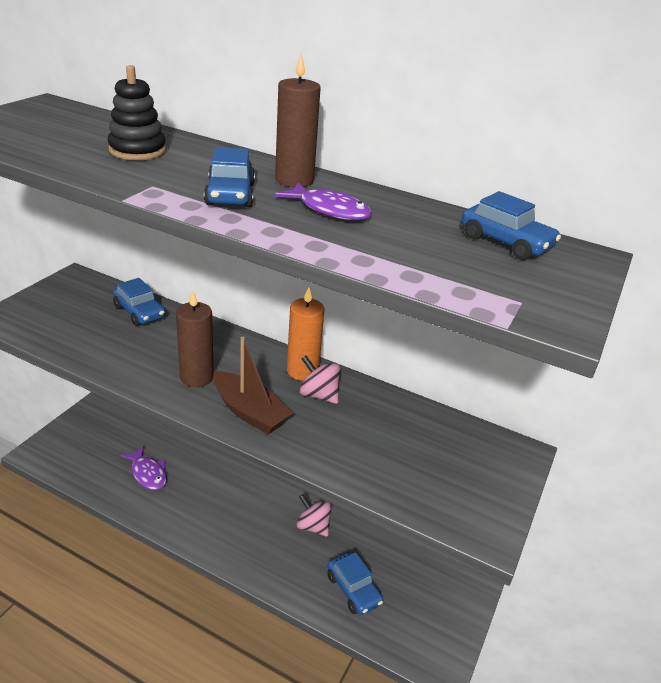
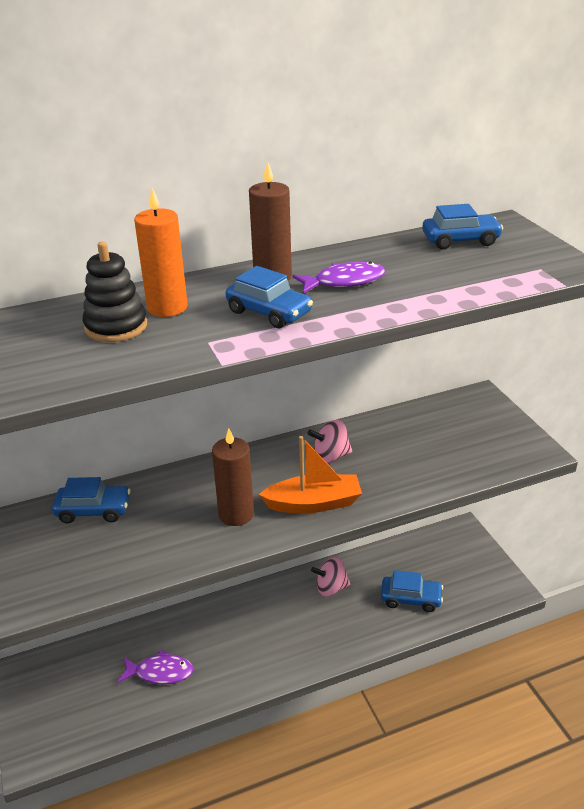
camera: 45 degrees left, 0 degrees up
brown boat [213,336,293,434] -> orange boat [258,436,362,513]
orange candle [287,287,324,381] -> orange candle moved to [134,188,188,317]

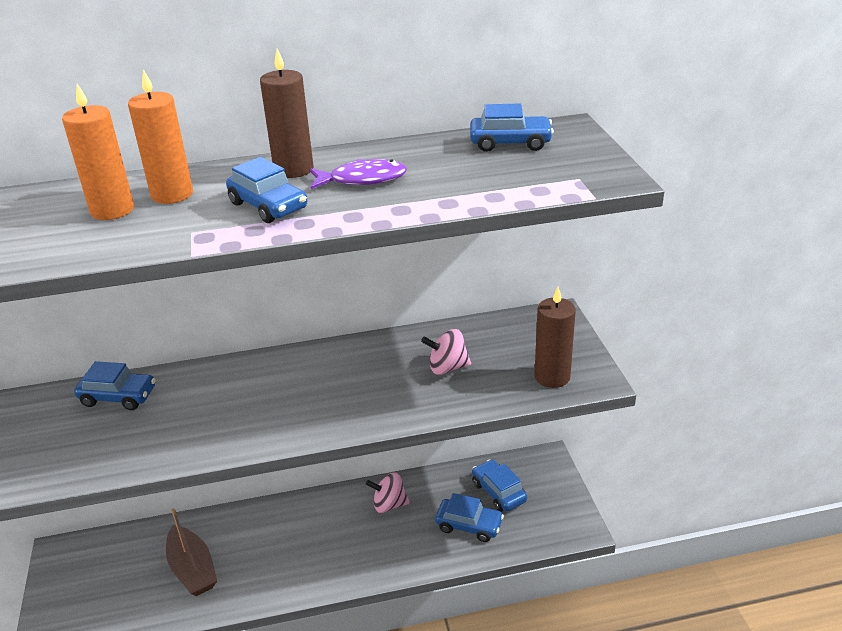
camera: 10 degrees right, 0 degrees up
black stacking toy [83,241,147,342] -> orange candle [62,84,134,220]
purple fish [118,649,194,684] -> brown boat [166,508,217,596]
brown candle [212,428,254,526] -> brown candle moved to [534,287,576,388]
orange boat [258,436,362,513] -> none
pink spinning top [307,420,352,464] -> pink spinning top moved to [421,329,471,375]
none -> blue car [472,459,527,512]

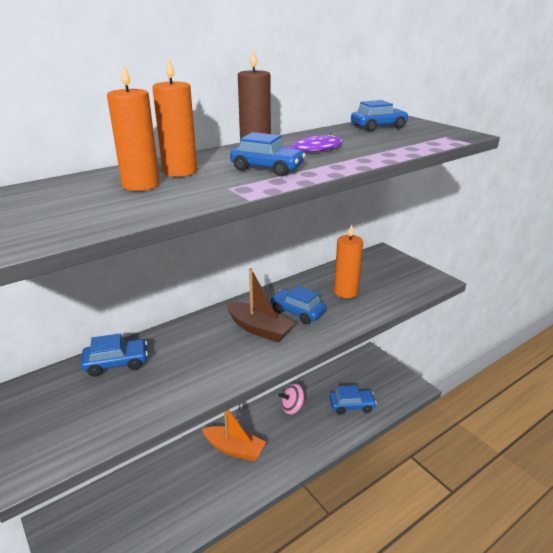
camera: 25 degrees left, 5 degrees down
brown boat [166,508,217,596] -> brown boat moved to [226,268,295,342]
pink spinning top [421,329,471,375] -> orange candle [334,224,363,298]
blue car [472,459,527,512] -> blue car moved to [270,286,326,324]
brown candle [534,287,576,388] -> none
none -> orange boat [202,410,266,461]

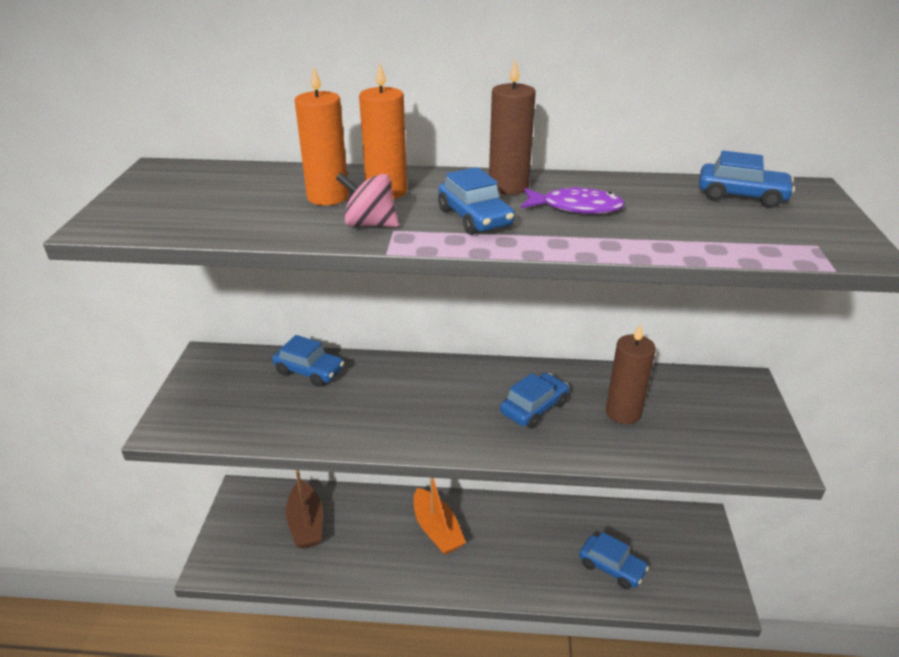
camera: 40 degrees right, 5 degrees up
brown boat [226,268,295,342] -> brown boat moved to [286,470,323,549]
blue car [270,286,326,324] -> blue car turned 60 degrees clockwise [500,373,569,429]
pink spinning top [278,384,306,414] -> pink spinning top moved to [336,173,399,227]
orange candle [334,224,363,298] -> brown candle [606,324,656,424]

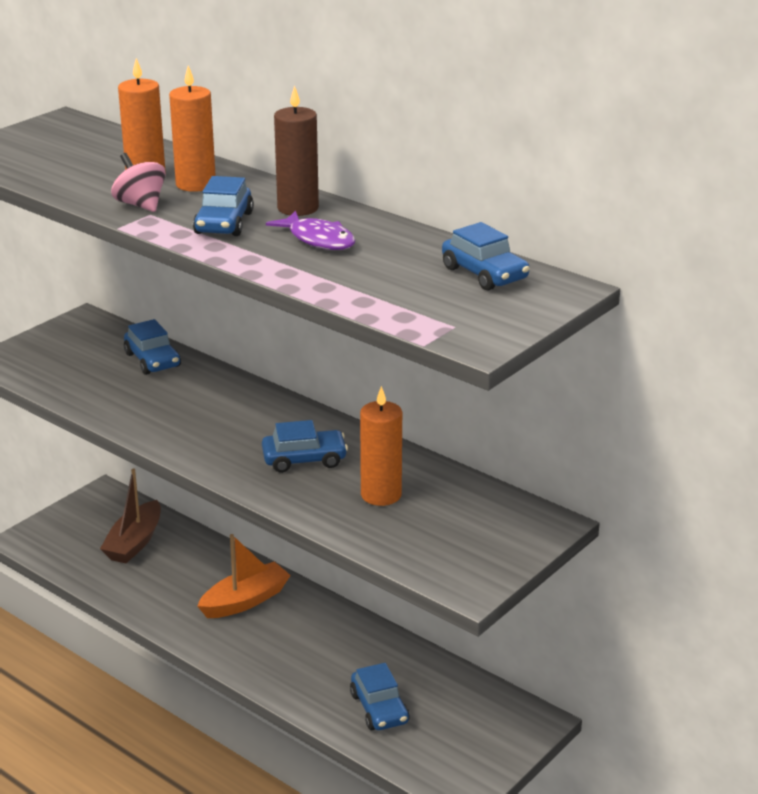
camera: 35 degrees right, 5 degrees down
orange boat [414,478,466,555] -> orange boat turned 135 degrees counterclockwise [197,534,291,618]
brown candle [606,324,656,424] -> orange candle [360,386,402,506]

